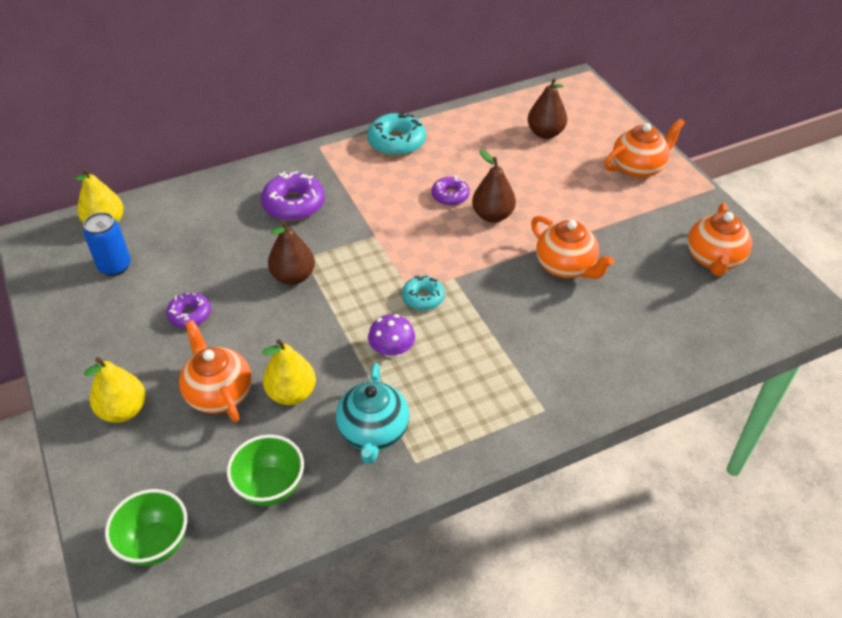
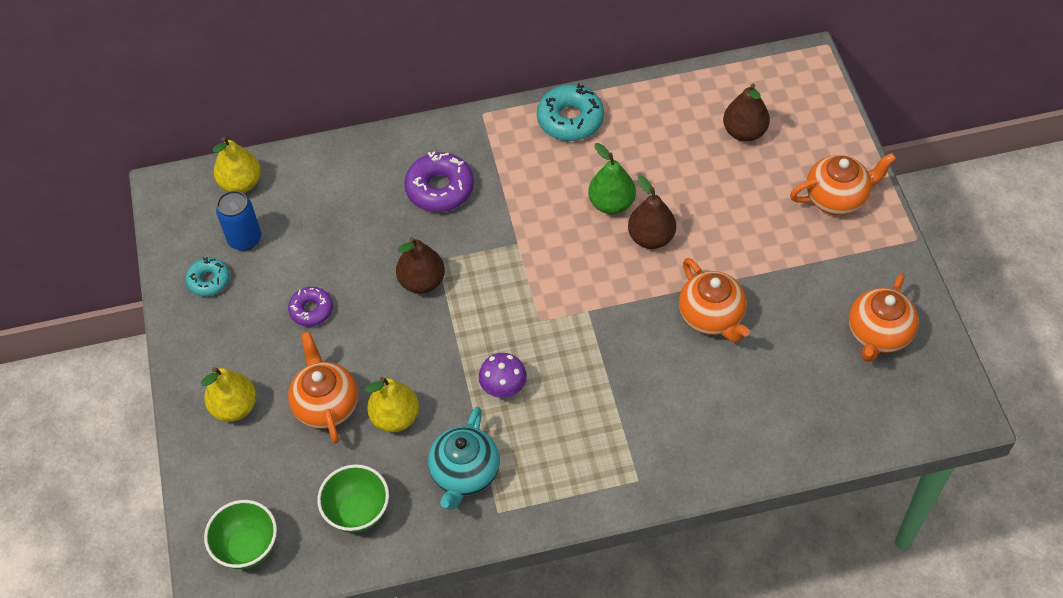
camera: 15 degrees right, 10 degrees up
turquoise donut [402,275,445,310] -> turquoise donut moved to [185,257,230,297]
purple donut [431,176,470,206] -> green pear [588,143,636,214]

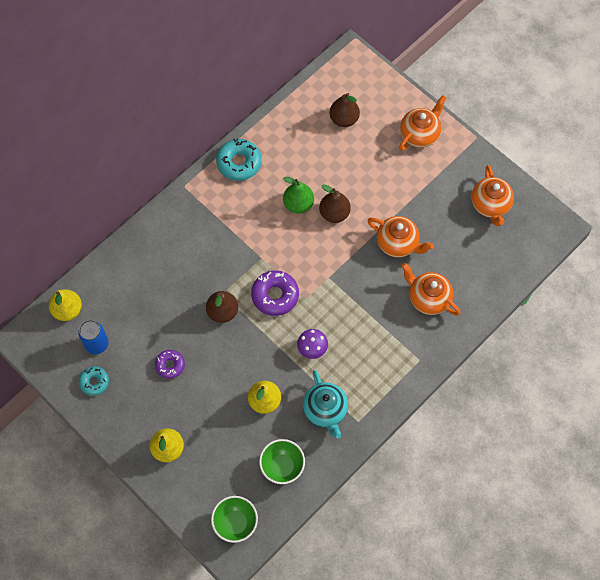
camera: 35 degrees left, 10 degrees up
orange teapot [288,332,358,444] -> orange teapot moved to [402,263,461,316]
purple donut [404,151,474,212] -> purple donut moved to [251,271,299,316]

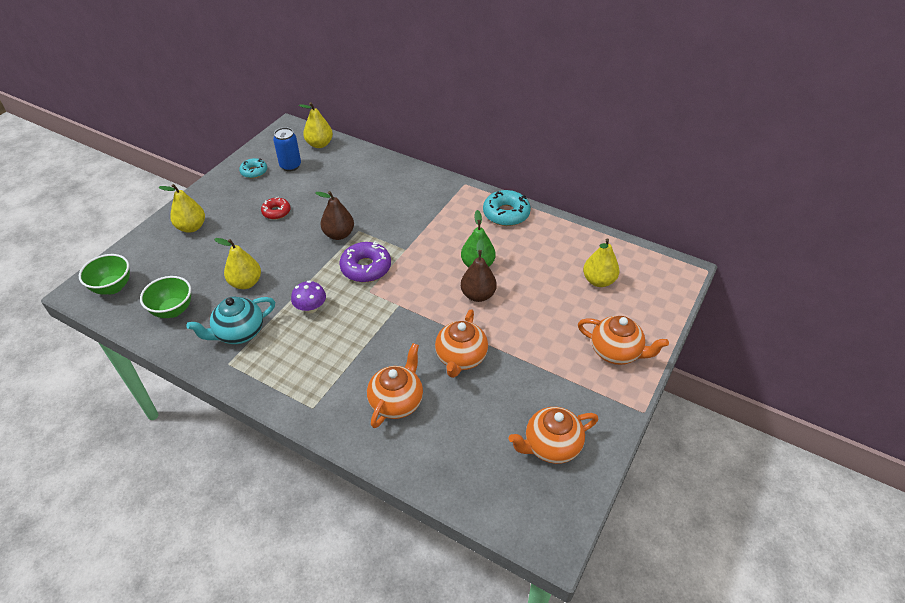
camera: 75 degrees right, 20 degrees down
purple donut [155,350,185,379] -> red donut [261,197,290,219]
brown pear [330,93,360,127] -> yellow pear [583,239,619,287]

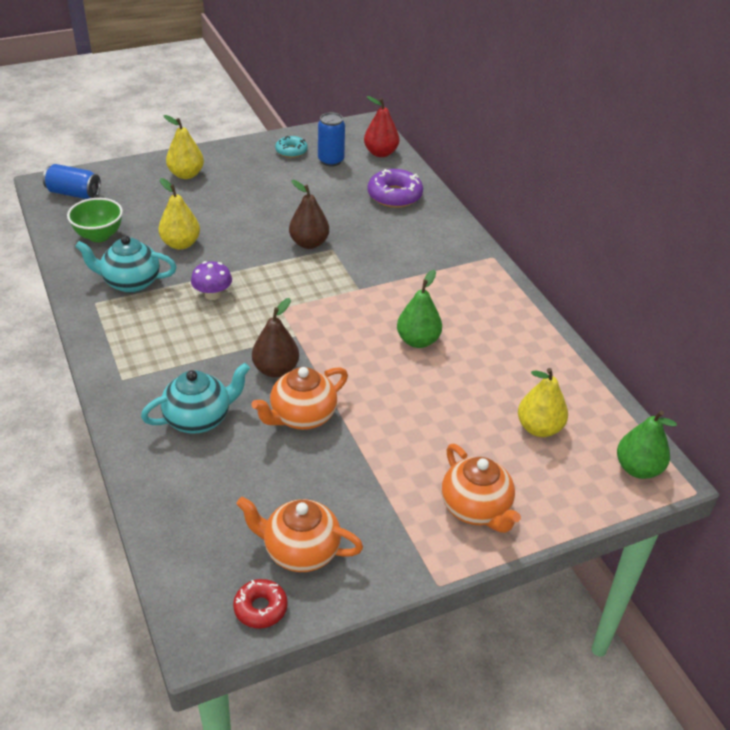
camera: 35 degrees right, 5 degrees down
green bowl [79,254,130,295] -> blue can [43,164,101,199]
red donut [261,197,290,219] -> red donut moved to [233,579,288,629]
yellow pear [299,102,333,148] -> red pear [364,96,399,157]
purple donut [339,241,391,282] -> purple donut moved to [367,169,423,208]
orange teapot [367,343,423,428] -> turquoise teapot [141,363,250,434]
brown pear [461,239,497,302] -> brown pear moved to [252,298,299,378]
turquoise donut [483,190,531,226] -> none
none -> green pear [617,411,677,479]

